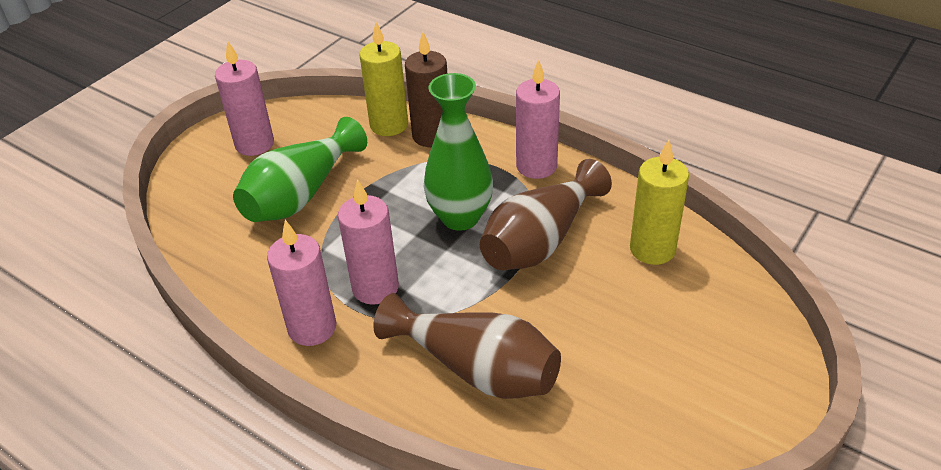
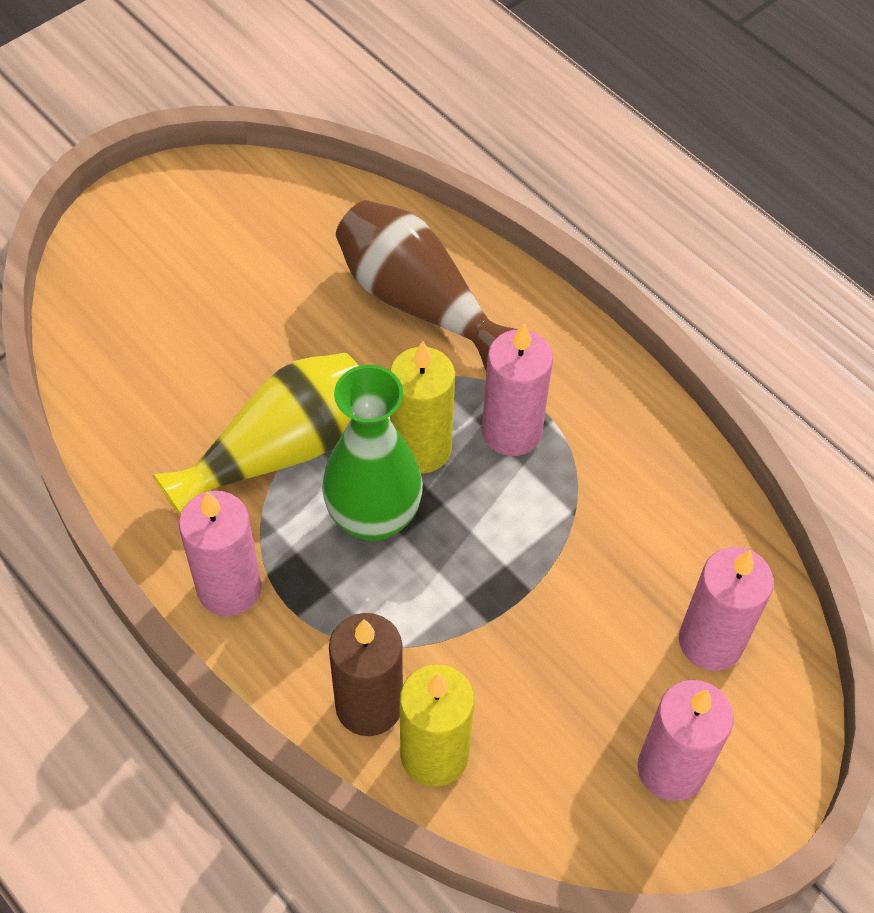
camera: 170 degrees left, 15 degrees up
green vase [233,117,367,222] -> none
pink candle [267,220,336,346] -> pink candle moved to [679,547,774,671]
brown vase [480,159,612,271] -> yellow vase [152,353,359,516]
yellow candle [630,140,689,265] -> yellow candle moved to [390,341,455,474]

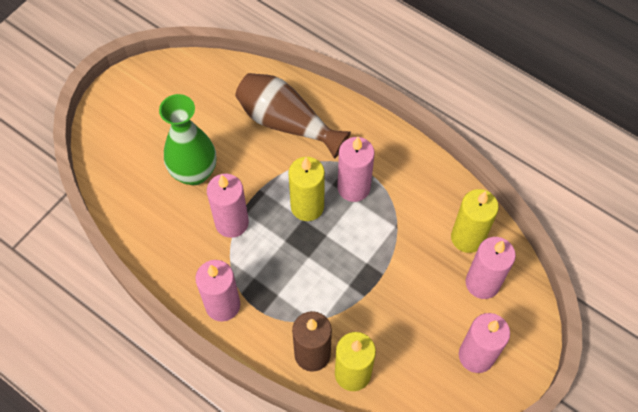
camera: 10 degrees left, 5 degrees up
yellow vase [152,353,359,516] -> pink candle [207,174,249,238]
green vase [322,365,423,542] -> green vase moved to [159,94,216,185]
none -> yellow candle [451,189,499,253]

